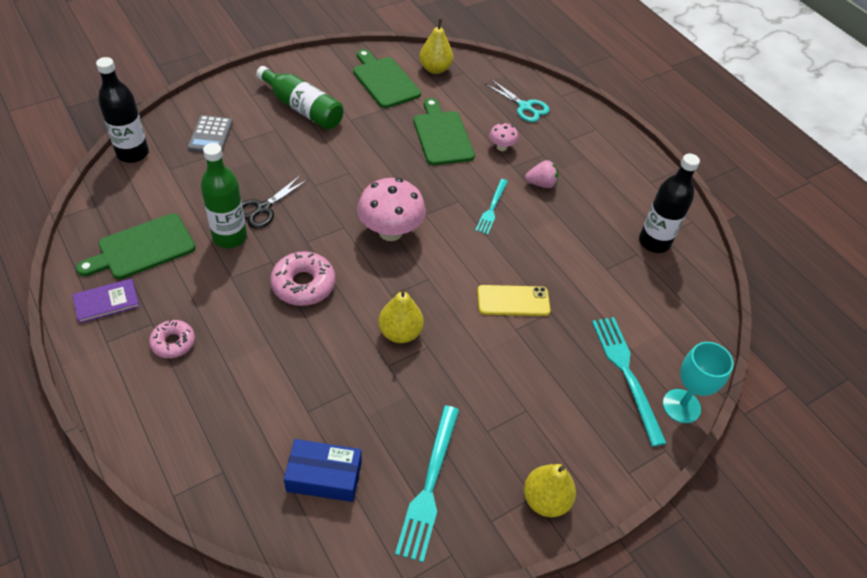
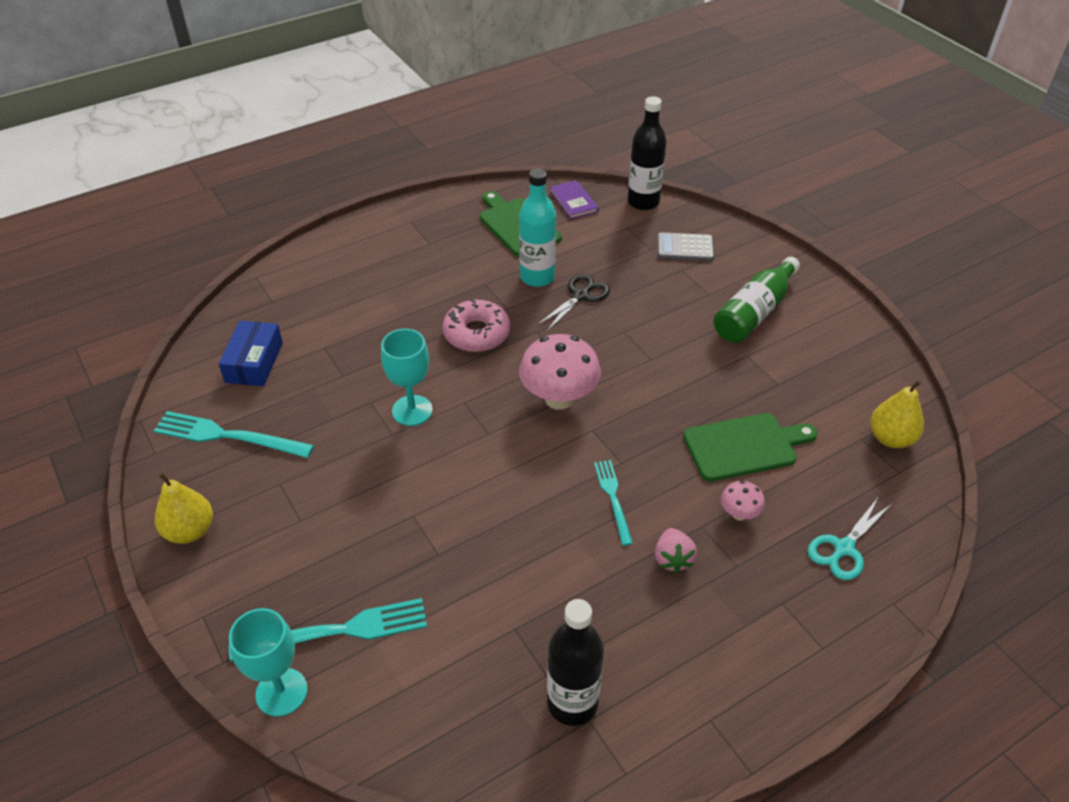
camera: 95 degrees right, 5 degrees down
purple book [72,278,140,323] -> purple book moved to [550,180,599,219]
pink donut [149,319,195,358] -> none
green bottle [201,143,247,248] -> turquoise bottle [519,168,556,287]
black scissors [242,175,308,229] -> black scissors turned 90 degrees clockwise [537,274,610,331]
green cutting board [353,49,421,108] -> none
yellow pear [378,289,424,343] -> turquoise goblet [381,329,433,426]
turquoise fork [475,179,508,235] -> turquoise fork turned 60 degrees clockwise [594,460,633,546]
yellow phone [477,285,551,316] -> none

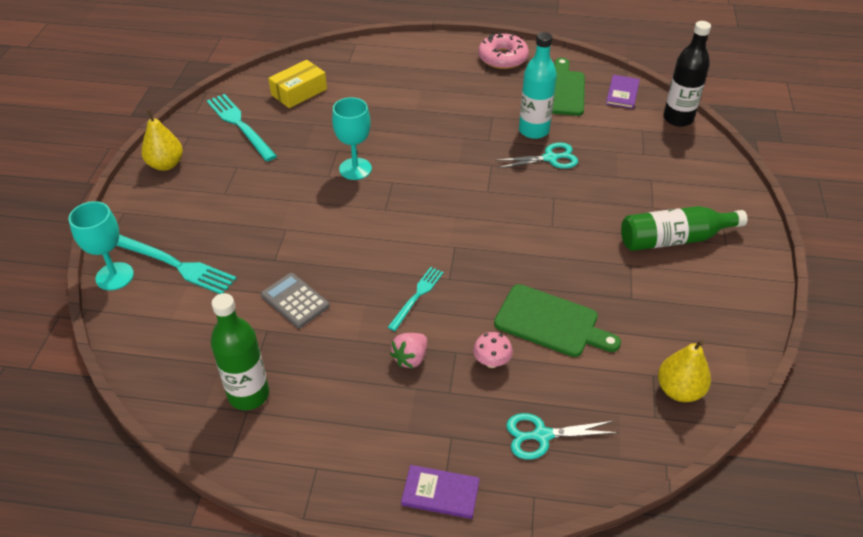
camera: 40 degrees right, 0 degrees up
blue box [219,321,283,386] -> yellow box [268,60,327,108]
pink donut [442,299,510,352] -> pink donut moved to [478,32,529,69]
pink mushroom [519,334,601,410] -> none
black scissors [537,274,610,331] -> turquoise scissors [495,142,578,169]
black bottle [547,599,604,726] -> green bottle [211,293,269,410]
grey calculator [657,232,714,261] -> grey calculator moved to [261,273,330,328]
none -> purple book [401,465,480,519]

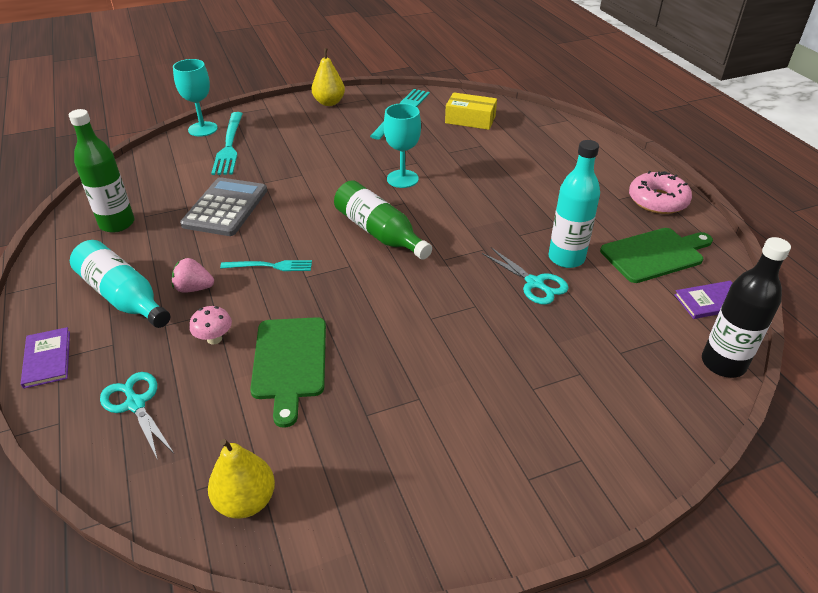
camera: 60 degrees right, 5 degrees down
grey calculator [261,273,330,328] -> grey calculator [180,177,267,236], size x1.53
green bottle [621,206,747,251] -> green bottle moved to [334,180,432,260]
none -> turquoise bottle [70,240,170,328]

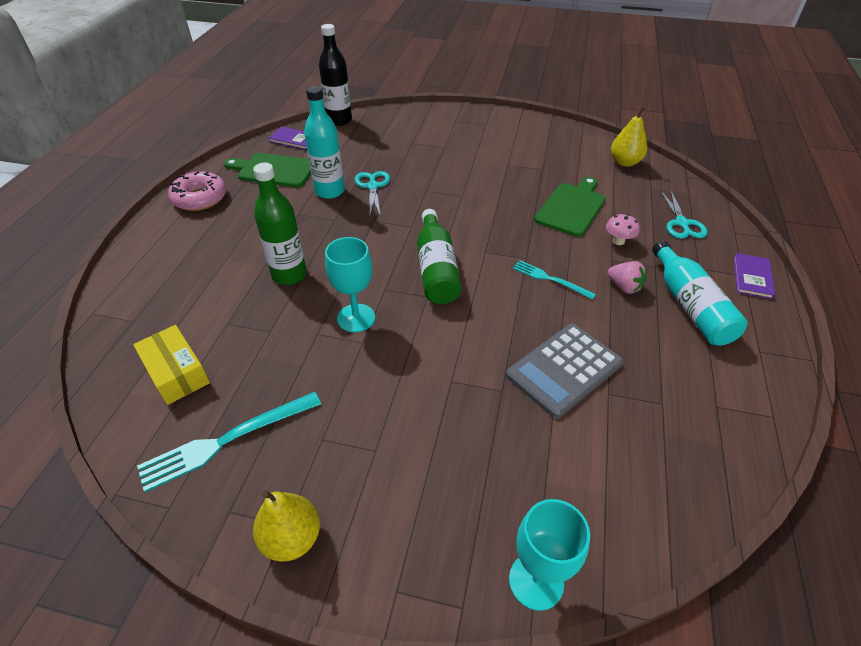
camera: 145 degrees left, 5 degrees up
green bottle [69,109,135,233] -> green bottle moved to [253,163,307,285]
turquoise fork [211,112,243,175] -> none

